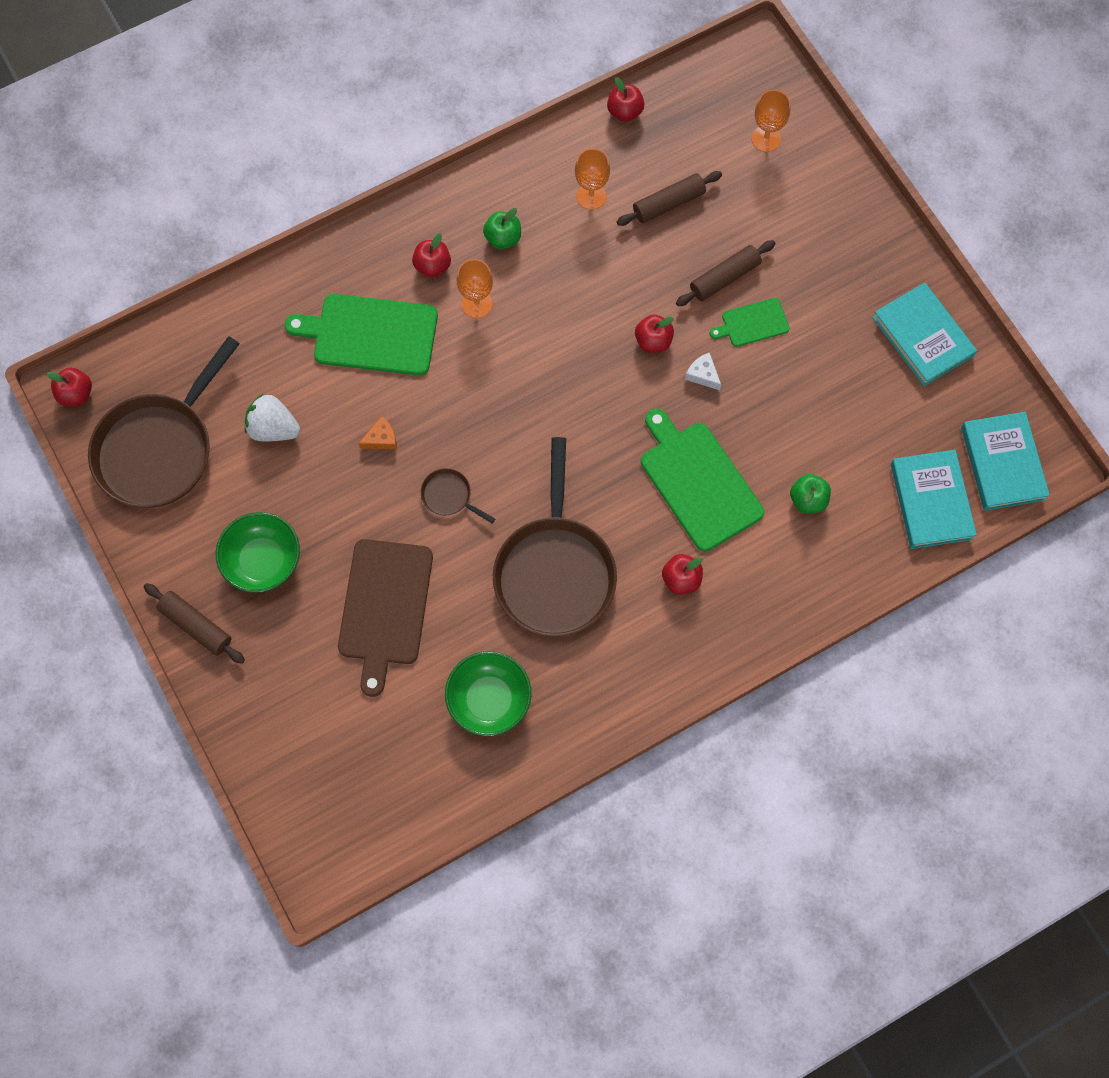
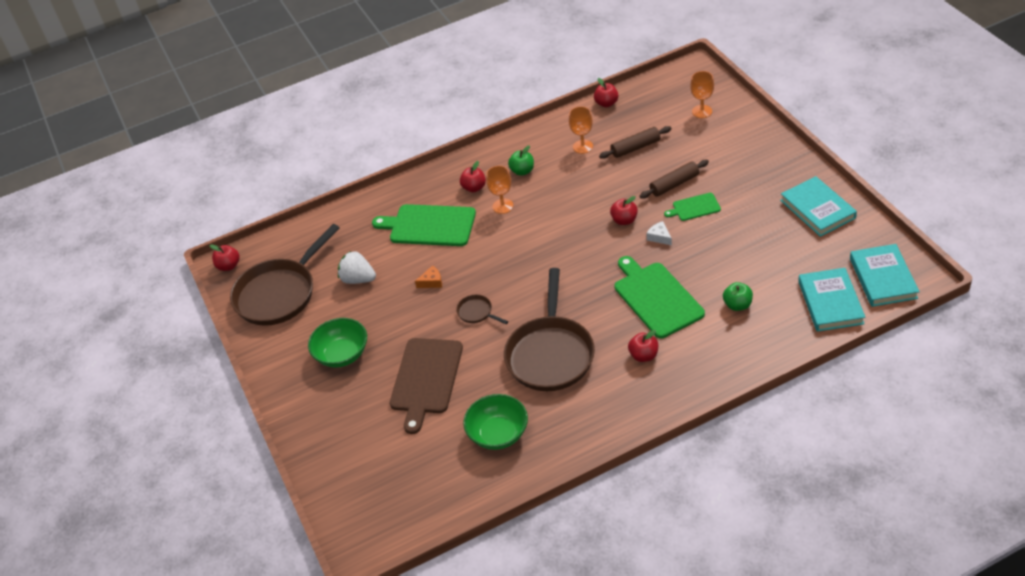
camera: 10 degrees right, 25 degrees down
brown rolling pin [144,583,245,664] -> none

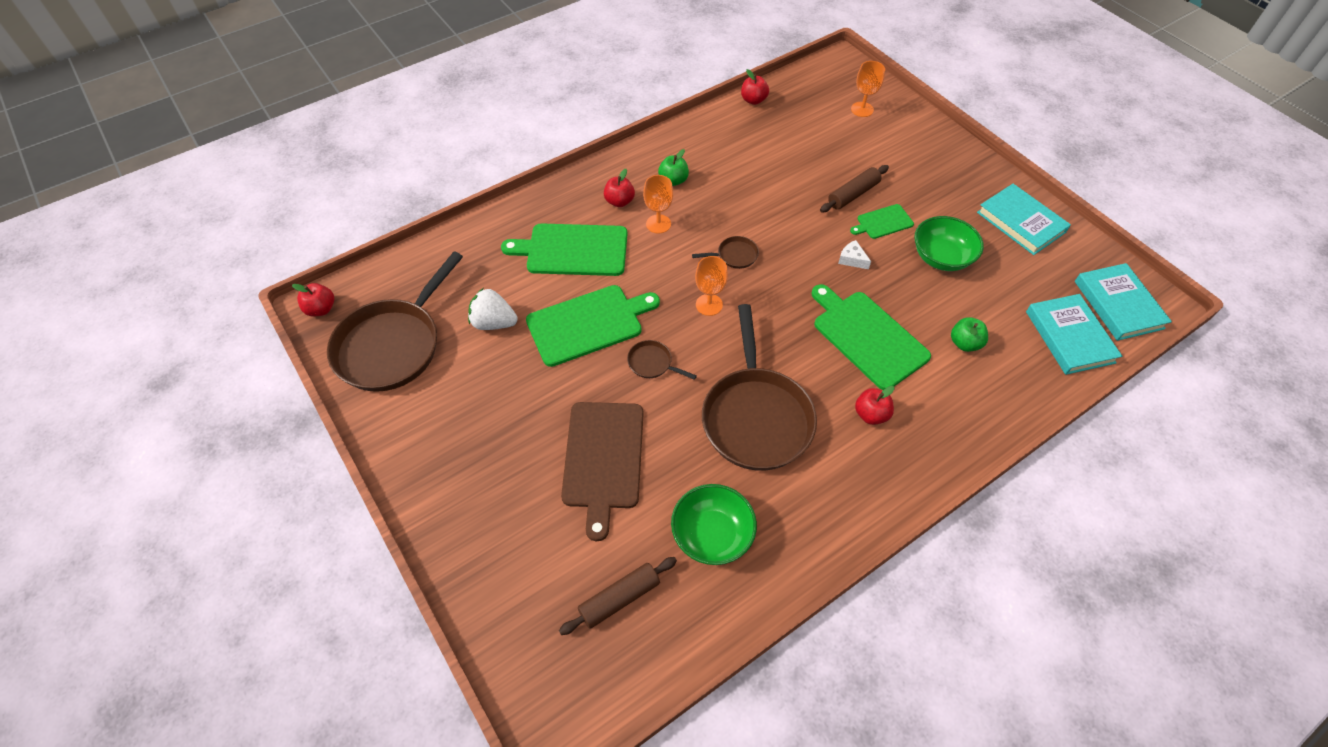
camera: 15 degrees left, 10 degrees up
green bowl [308,318,367,368] -> green bowl moved to [914,216,984,271]
orange cheese [415,265,442,288] -> green cutting board [526,285,660,367]
orange goblet [569,106,593,154] -> orange goblet moved to [695,256,728,316]
brown rolling pin [599,126,671,159] -> brown rolling pin moved to [559,557,677,635]
red apple [610,196,638,225] -> none
none -> brown pan [692,236,759,269]

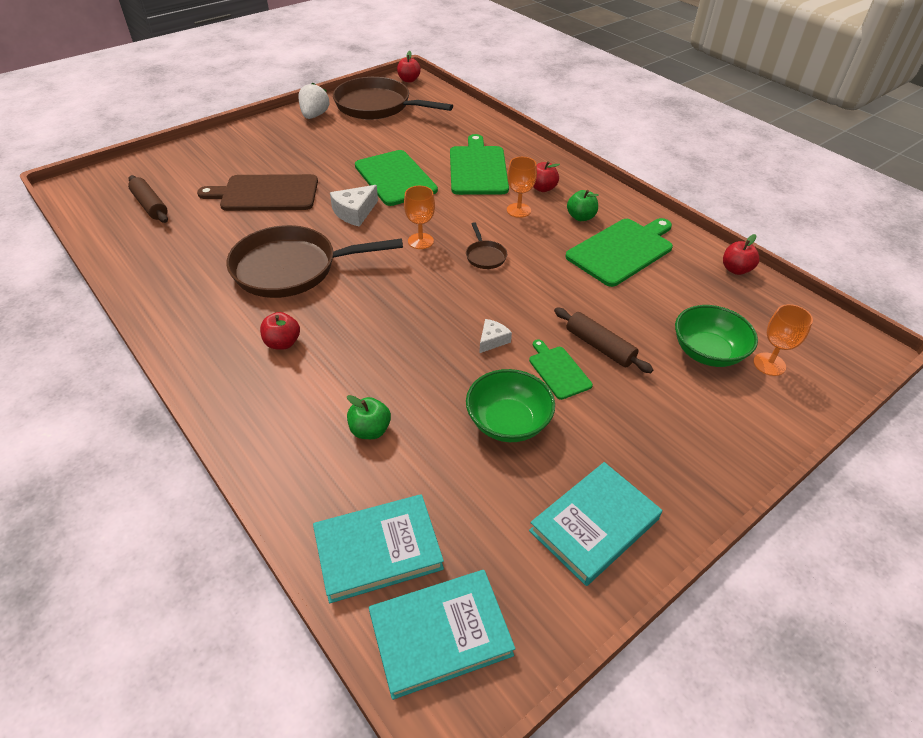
camera: 85 degrees right, 10 degrees down
white strawberry [468,288,518,330] -> white strawberry moved to [298,82,329,119]
brown pan [627,340,697,380] -> white cheese [330,185,378,227]
green bowl [671,484,757,565] -> green bowl moved to [675,305,758,367]
green cutting board [811,284,931,390] -> green cutting board moved to [565,218,673,287]

